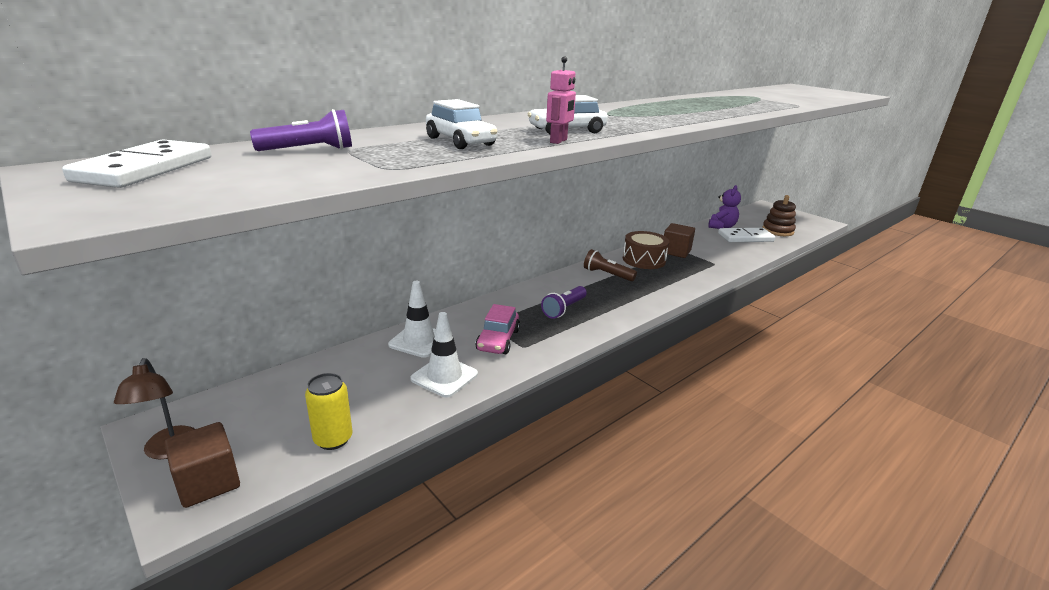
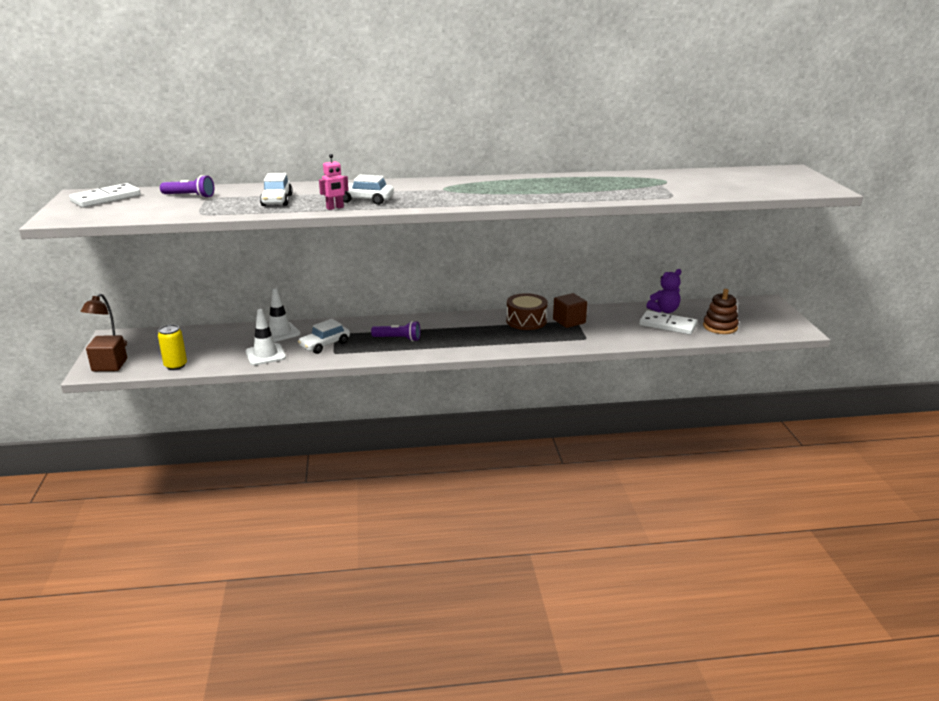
camera: 35 degrees right, 0 degrees up
pink car [476,304,520,354] -> white car [298,319,350,354]
purple flashlight [541,286,587,319] -> purple flashlight turned 150 degrees counterclockwise [371,321,420,341]
brown flashlight [584,249,637,281] -> none

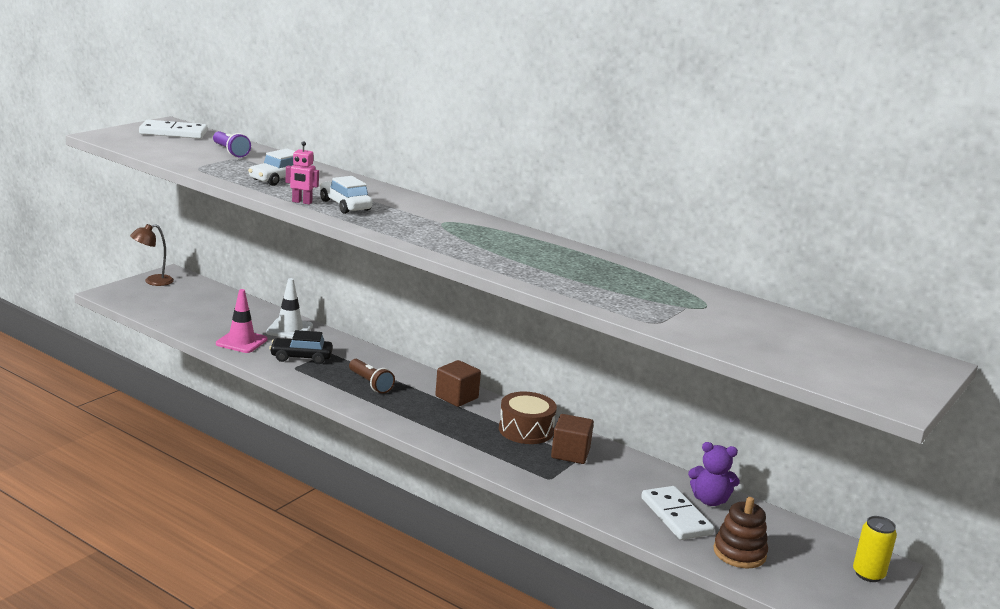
camera: 40 degrees right, 5 degrees down
brown cube [86,335,127,371] -> brown cube moved to [435,360,481,407]
yellow can [158,324,187,370] -> yellow can moved to [853,516,897,582]
white traffic cone [246,309,286,365] -> pink traffic cone [216,289,267,353]
white car [298,319,350,354] -> black car [269,330,333,364]
purple flashlight [371,321,420,341] -> brown flashlight [349,359,395,394]

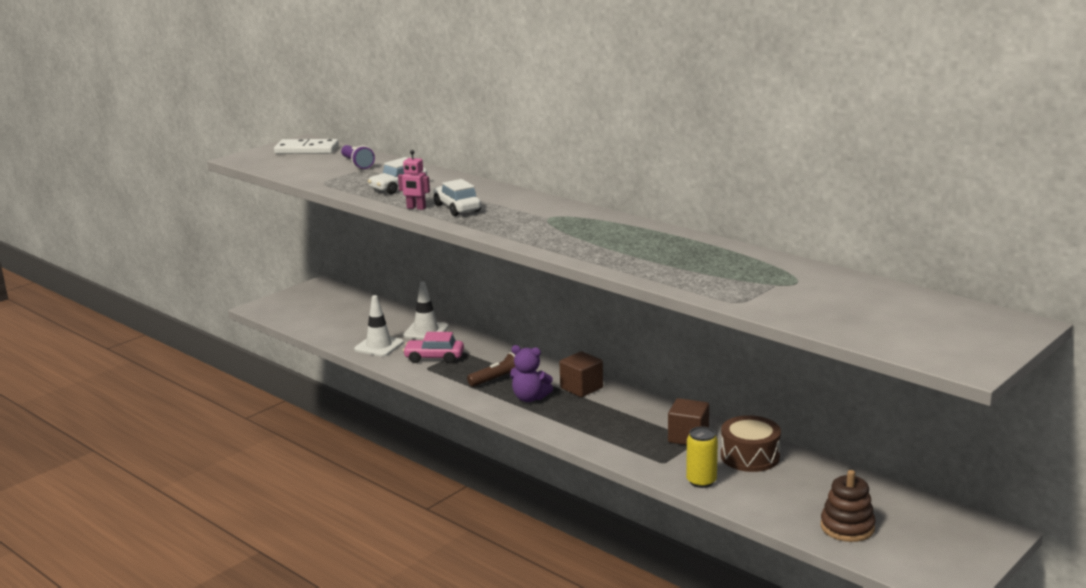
camera: 10 degrees right, 0 degrees up
brown lamp [130,224,174,286] -> none
pink traffic cone [216,289,267,353] -> white traffic cone [354,295,404,357]
black car [269,330,333,364] -> pink car [403,332,464,364]
brown flashlight [349,359,395,394] -> brown flashlight turned 90 degrees counterclockwise [467,352,516,387]
brown drum [499,392,557,444] -> brown drum moved to [721,415,781,472]
white domino [641,486,715,540] -> none
purple teddy bear [688,442,740,506] -> purple teddy bear moved to [510,345,553,402]
yellow can [853,516,897,582] -> yellow can moved to [686,427,718,488]

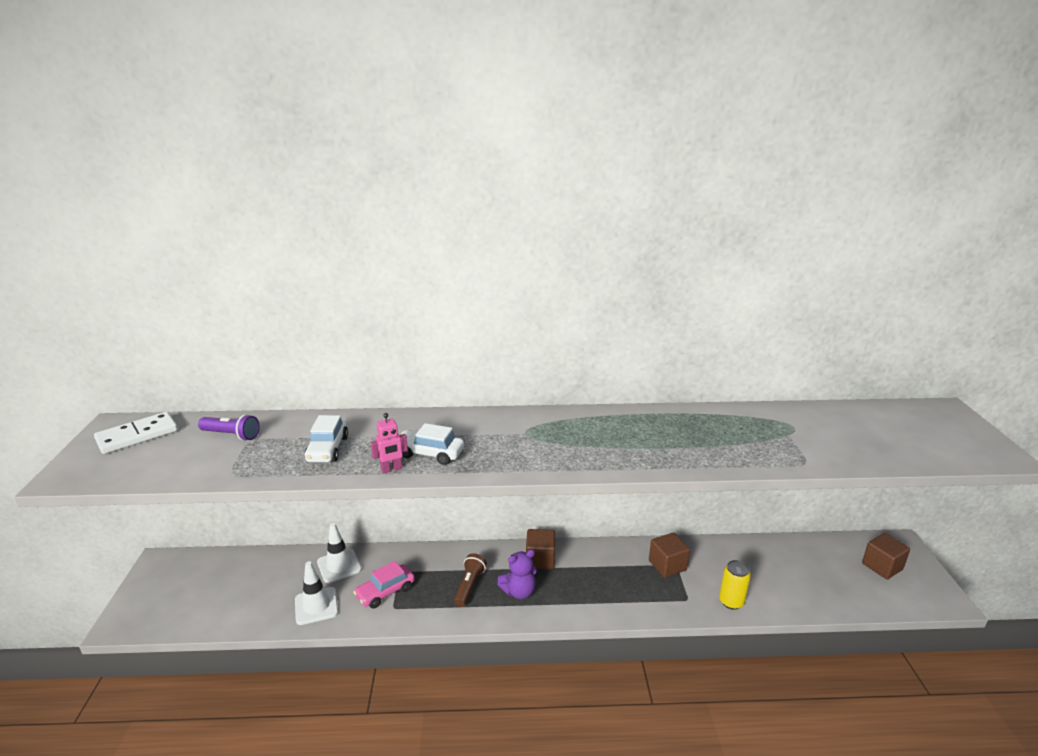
camera: 45 degrees left, 5 degrees up
brown drum [721,415,781,472] -> none
brown stacking toy [821,470,875,542] -> none
none -> brown cube [862,533,910,579]

